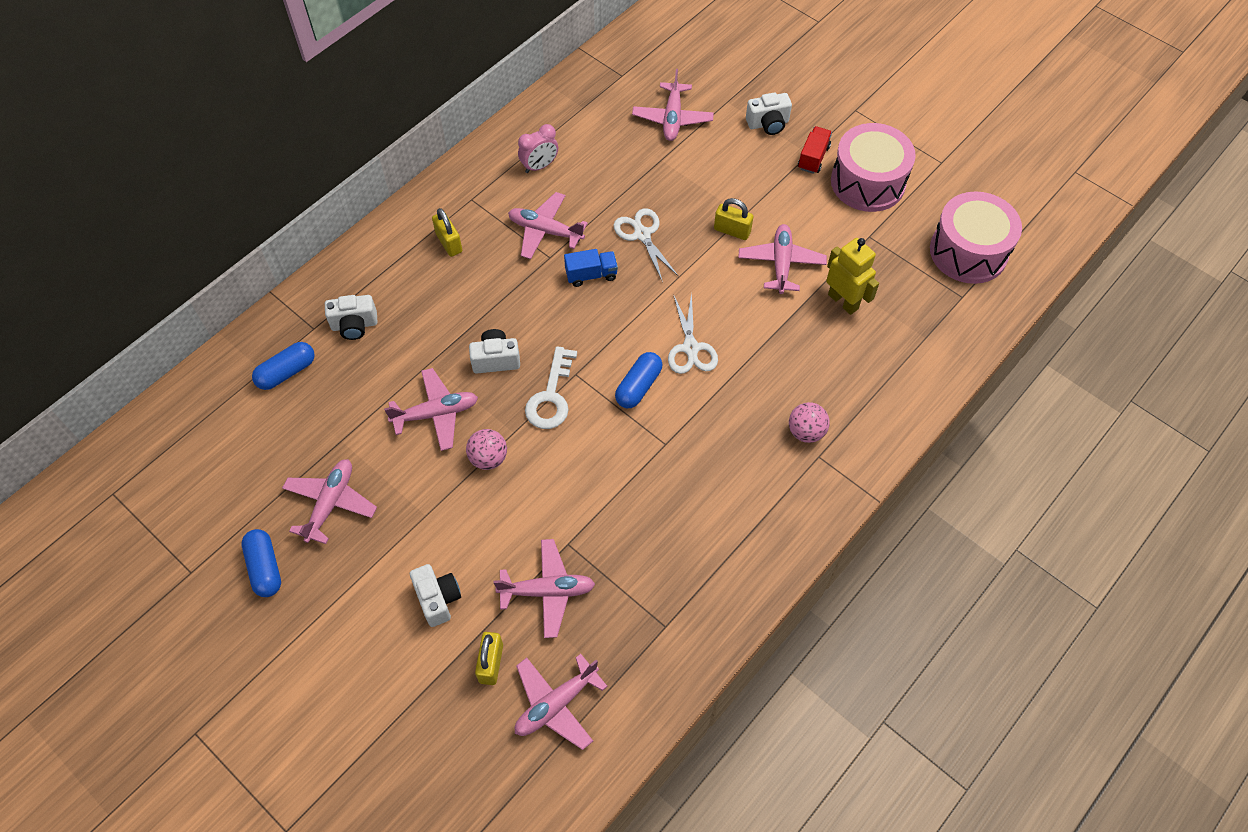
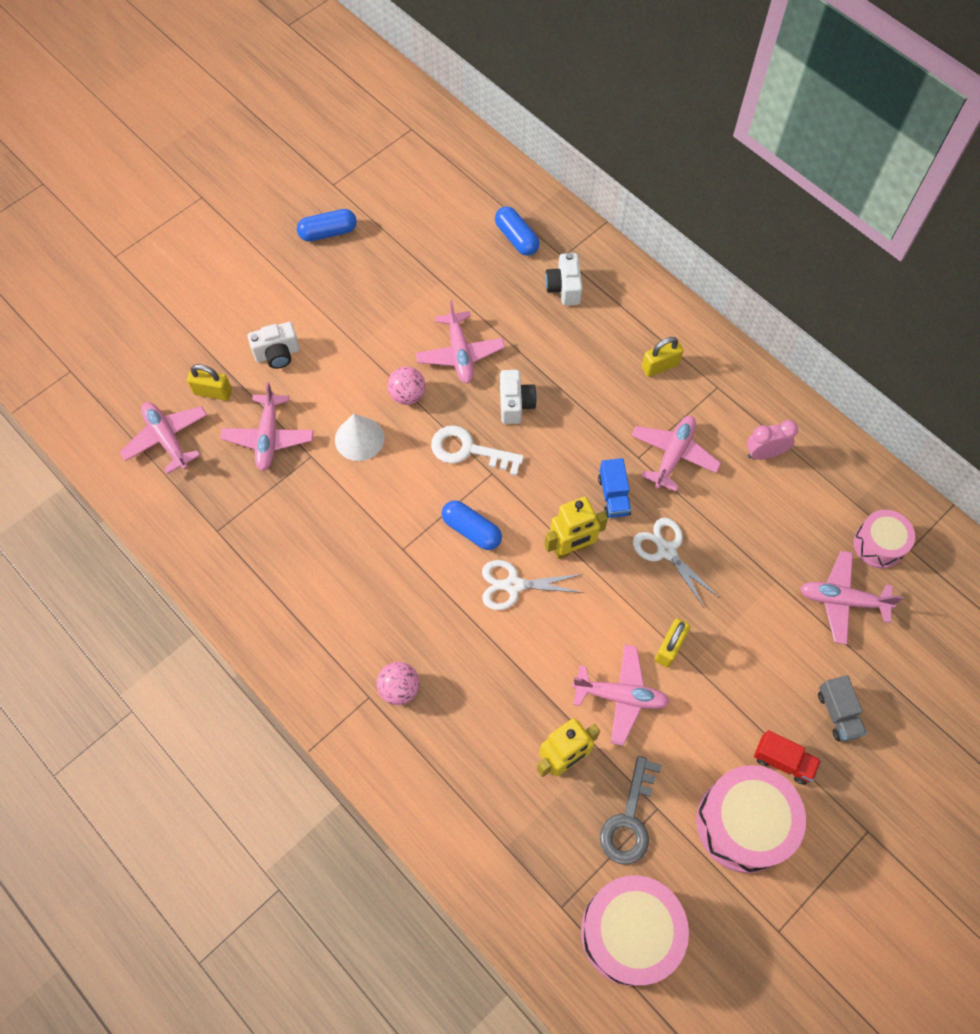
camera: 95 degrees right, 5 degrees up
pink plane [282,459,377,544] -> none
pink clock [518,124,558,173] -> pink clock turned 105 degrees clockwise [747,420,798,460]
white scissors [614,208,679,280] -> white scissors turned 105 degrees counterclockwise [633,518,720,609]
white camera [746,92,792,135] -> grey truck [818,675,867,742]
none -> white cone [335,414,385,461]
none -> yellow robot [544,497,608,559]
none -> grey key [600,756,662,865]
none -> pink drum [853,510,915,569]

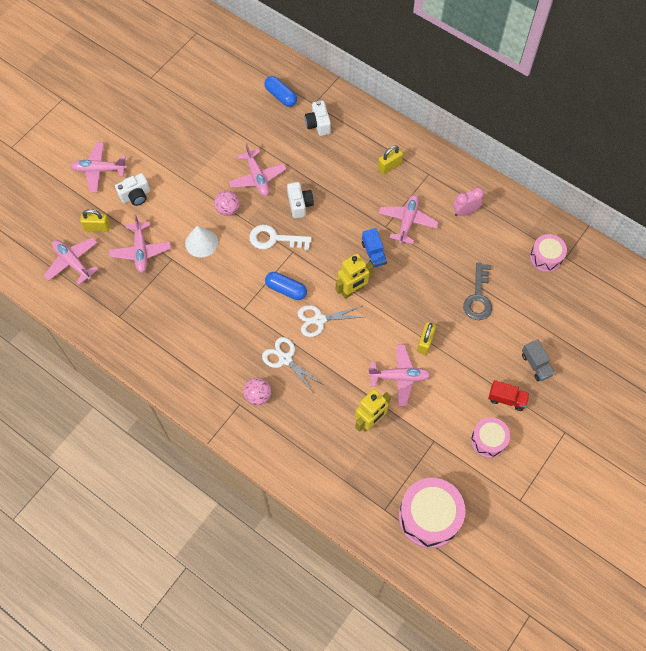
camera: 10 degrees left, 0 degrees up
blue capsule [297,209,357,242] -> none
grey key [600,756,662,865] -> grey key moved to [463,262,492,320]
white scissors [633,518,720,609] -> white scissors moved to [262,337,322,392]
pink drum [696,765,806,873] -> pink drum [471,417,510,458], size x0.59
pink plane [800,551,903,645] -> pink plane moved to [71,142,127,192]

